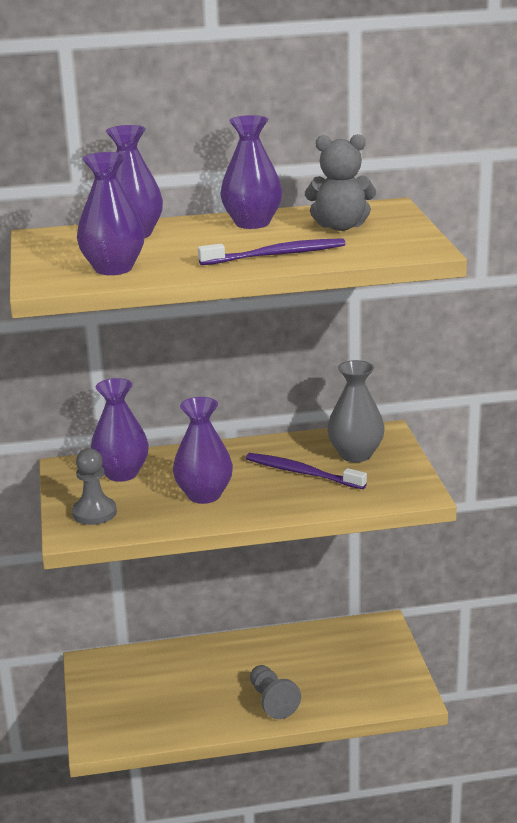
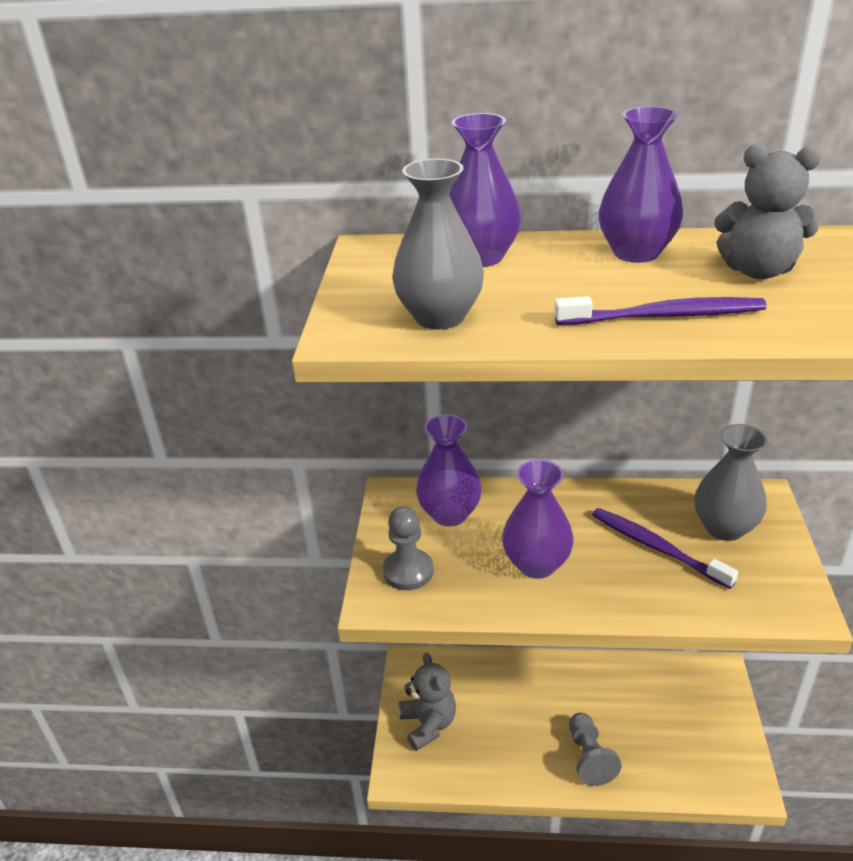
camera: 15 degrees right, 10 degrees up
purple vase [77,152,145,275] -> grey vase [392,159,484,329]
none -> grey teddy bear [399,653,456,751]

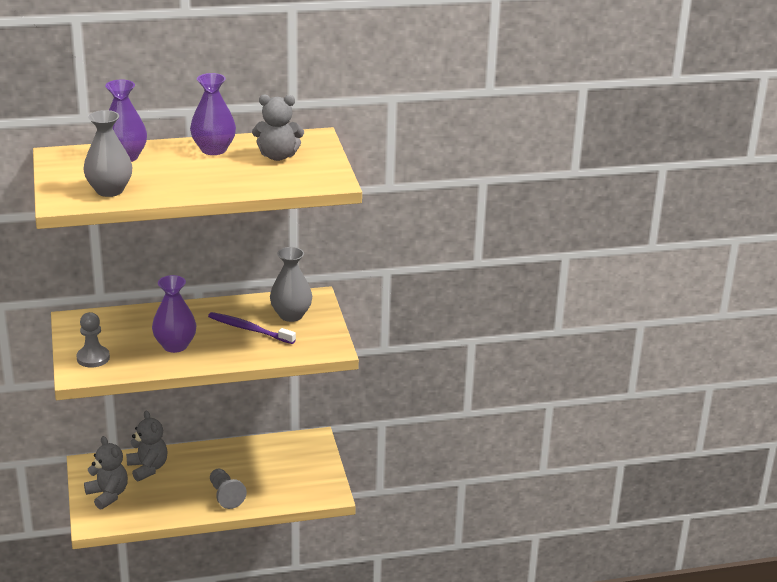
camera: 20 degrees left, 5 degrees down
purple vase [416,414,482,526] -> none
purple toothbrush [554,296,767,325] -> none
none -> grey teddy bear [126,410,168,482]

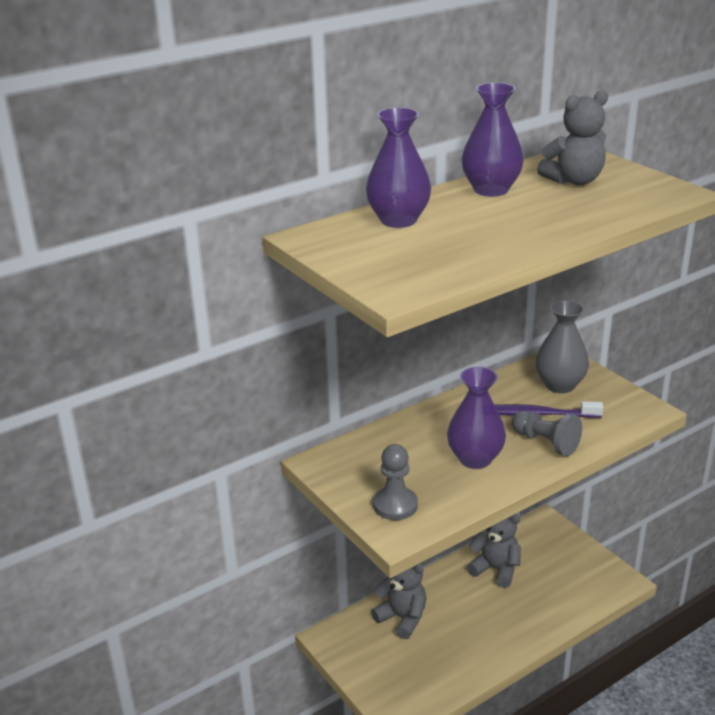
camera: 20 degrees left, 0 degrees up
grey vase [83,110,132,197] -> none
grey teddy bear [84,436,128,510] -> grey teddy bear moved to [467,514,521,588]
grey pawn [210,469,247,509] -> grey pawn moved to [512,411,582,456]

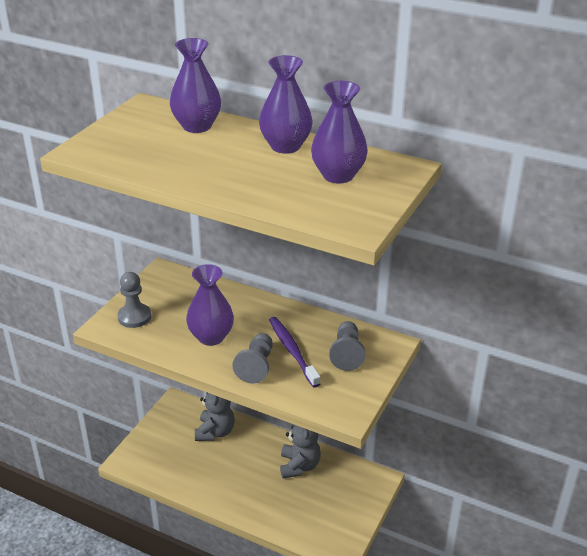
camera: 60 degrees right, 5 degrees up
grey vase [536,300,589,393] -> grey pawn [329,321,365,371]
grey teddy bear [537,90,608,185] -> purple vase [311,81,368,183]

